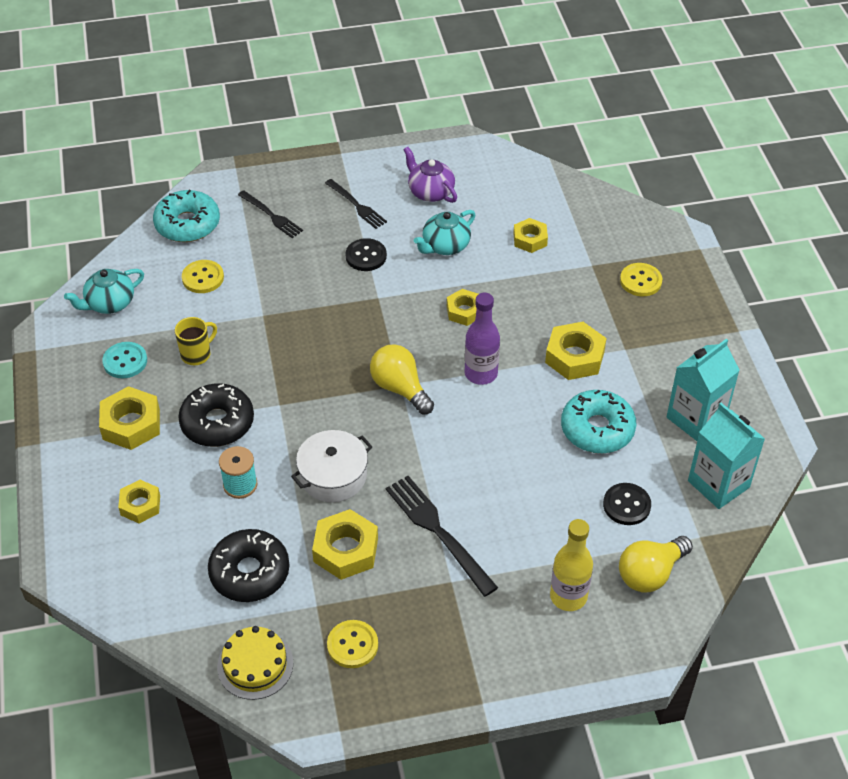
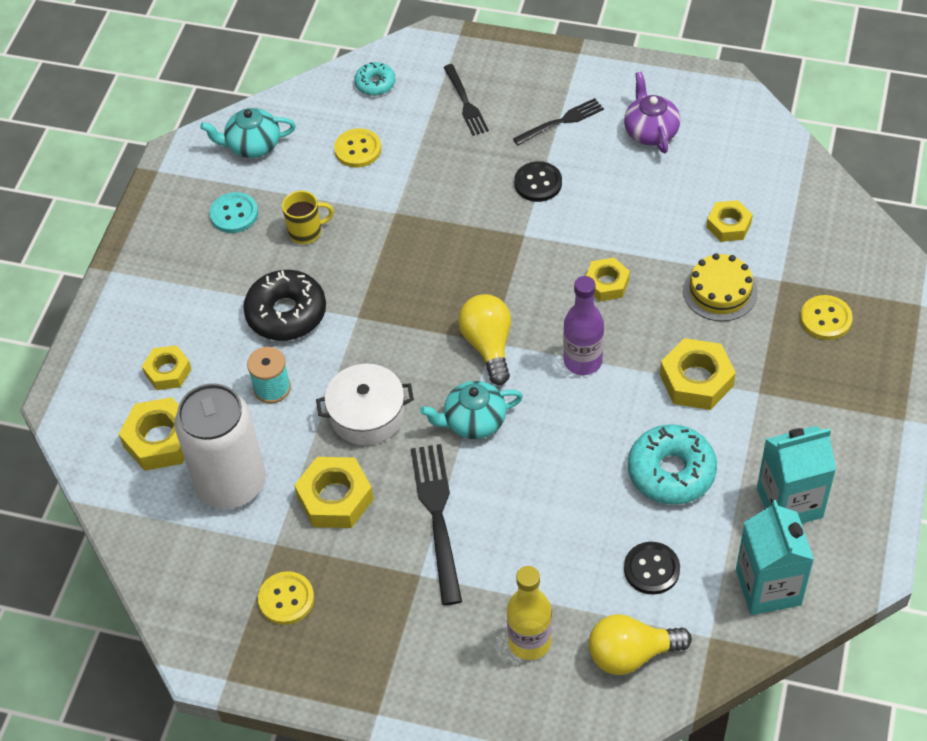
camera: 30 degrees right, 5 degrees up
yellow nut [99,386,160,450] -> yellow nut moved to [119,397,185,471]
turquoise donut [153,190,220,242] -> turquoise donut [354,62,395,96], size x0.55
black donut [208,529,289,602] -> white can [174,383,266,509]
yellow cake [217,626,293,700] -> yellow cake moved to [683,253,758,321]
black fork [325,179,387,229] -> black fork turned 105 degrees counterclockwise [513,98,604,145]
turquoise teapot [414,210,475,255] -> turquoise teapot moved to [420,381,523,439]

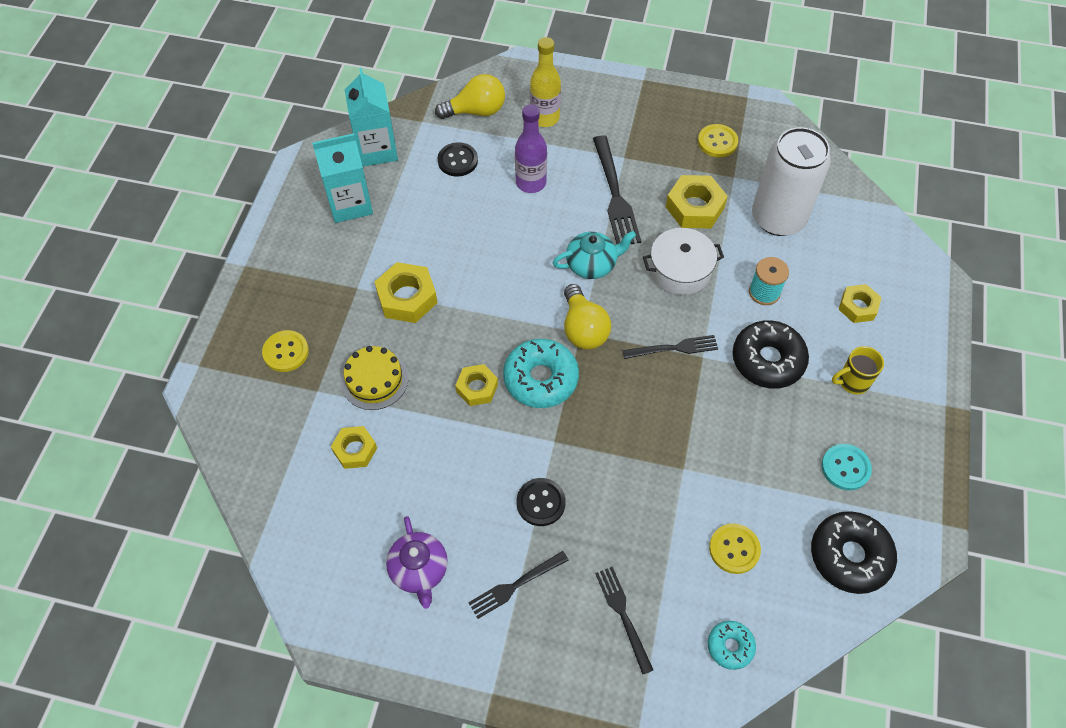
camera: 175 degrees right, 5 degrees up
yellow nut [119,397,185,471] -> none
turquoise teapot [200,108,296,158] -> black donut [811,511,897,594]
yellow mug [282,191,334,244] -> yellow mug moved to [832,346,884,395]
purple bottle [563,276,604,375] -> purple bottle moved to [515,104,547,193]
turquoise donut [628,424,717,505] -> turquoise donut moved to [503,339,579,408]
none -> black fork [623,335,718,359]

